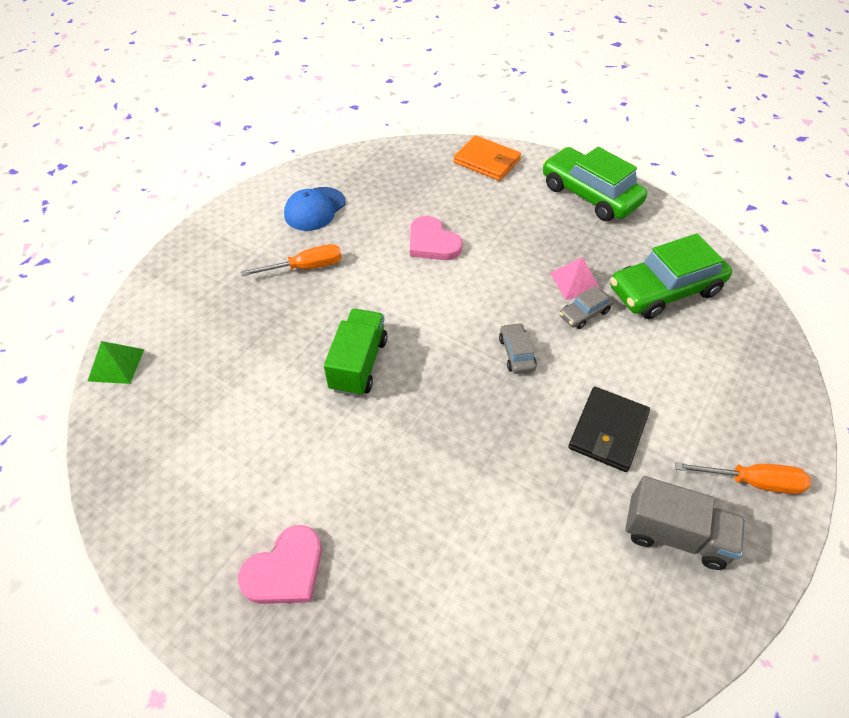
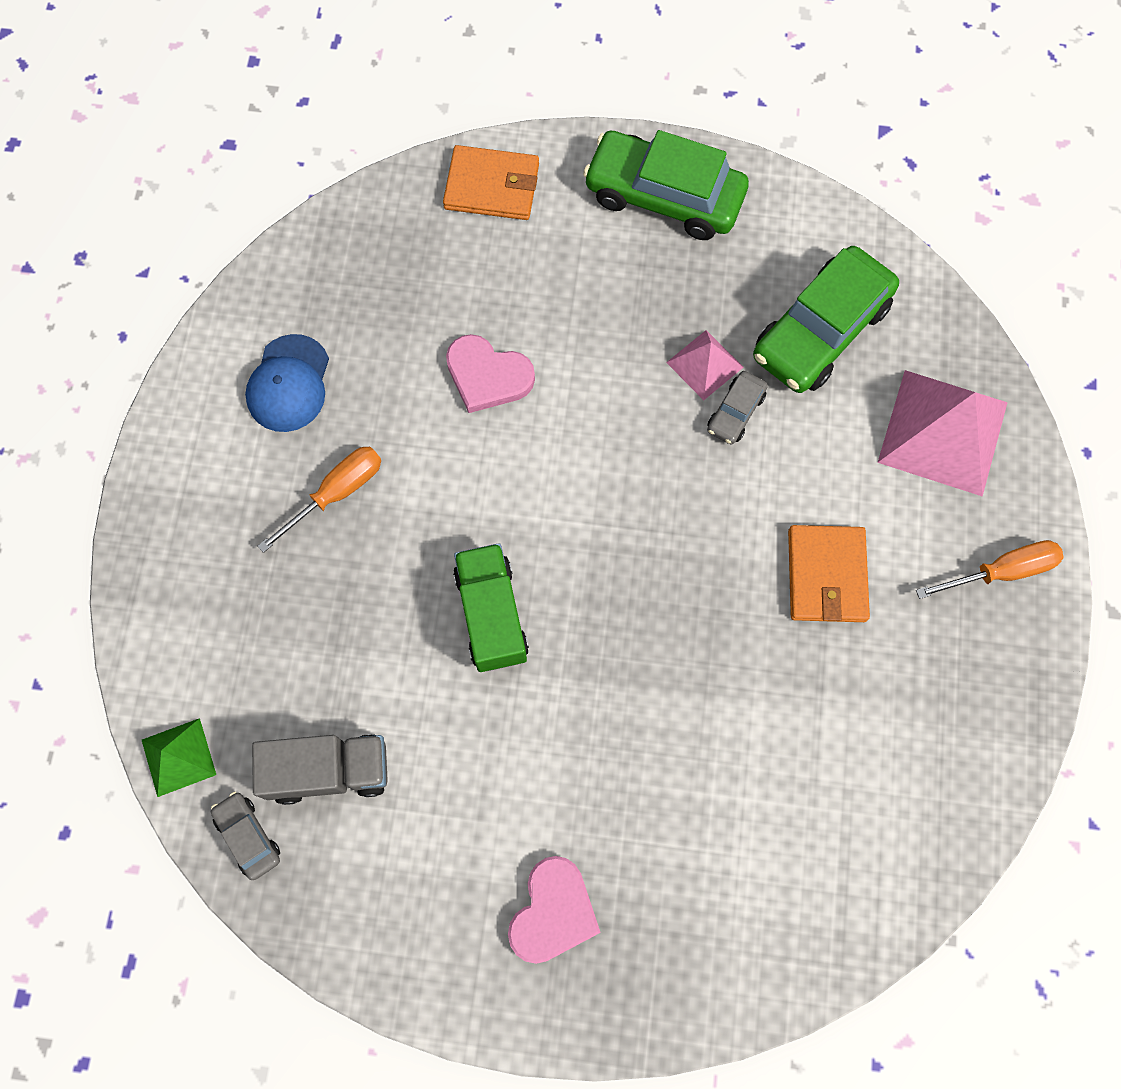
camera: 25 degrees left, 20 degrees up
grey car [499,323,537,374] -> grey car moved to [211,792,280,880]
black wallet [568,387,650,472] -> orange wallet [788,525,870,622]
grey truck [625,476,745,570] -> grey truck moved to [252,734,388,805]
none -> pink pyramid [877,370,1008,497]

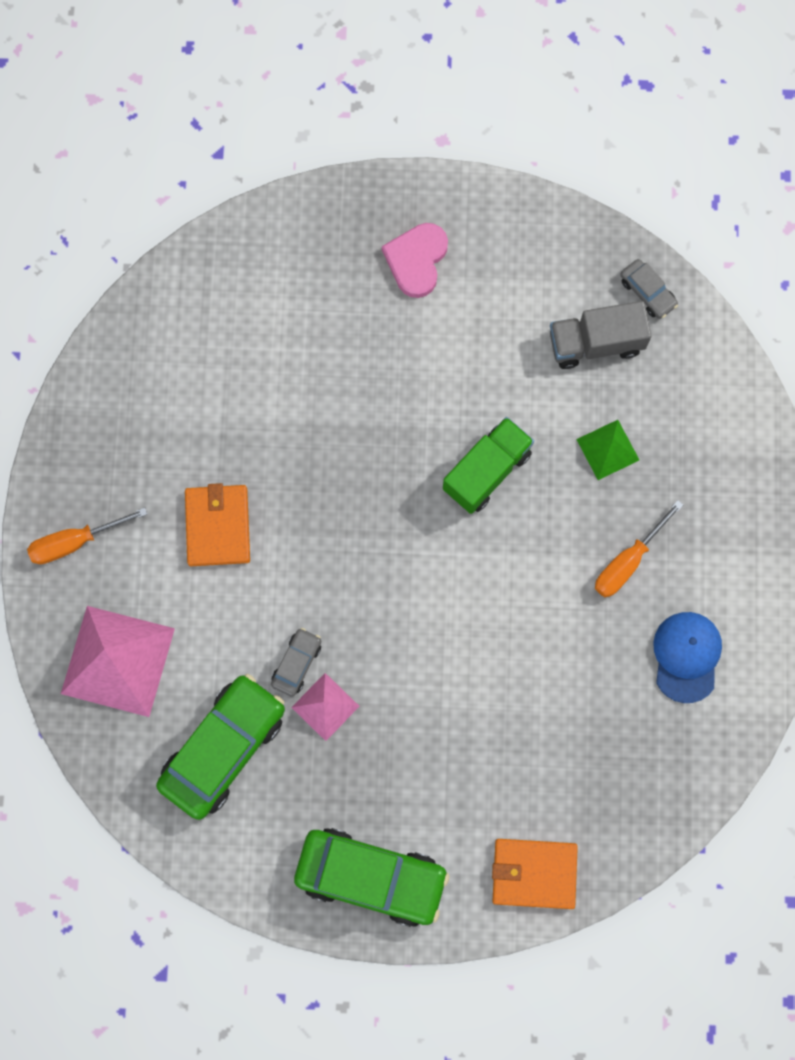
camera: 175 degrees right, 5 degrees up
green pyramid [142,718,216,797] -> green pyramid moved to [576,420,639,480]
pink heart [446,334,535,413] -> none
green truck [453,543,529,672] -> green truck turned 120 degrees counterclockwise [443,417,534,514]

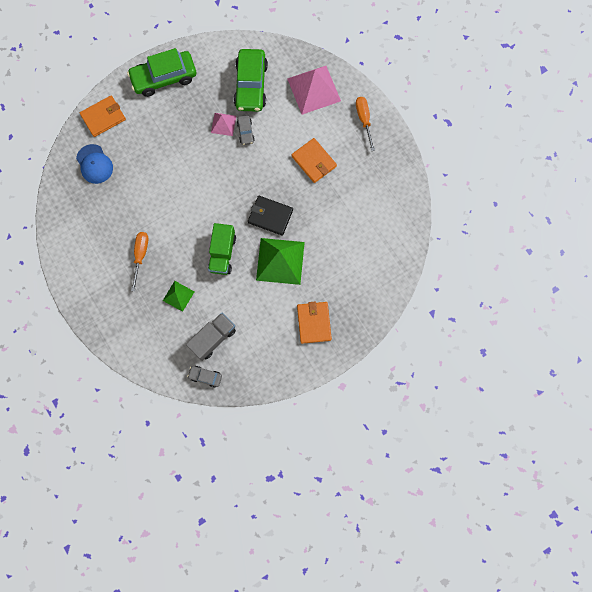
camera: 145 degrees right, 0 degrees up
orange screwdriver [27,507,148,564] -> orange screwdriver turned 45 degrees counterclockwise [356,97,375,151]
pink heart [382,223,448,298] -> orange wallet [297,301,332,344]
blue cap [653,612,722,703] -> blue cap moved to [76,144,113,184]
none -> black wallet [248,196,293,236]
none -> green pyramid [256,238,305,285]

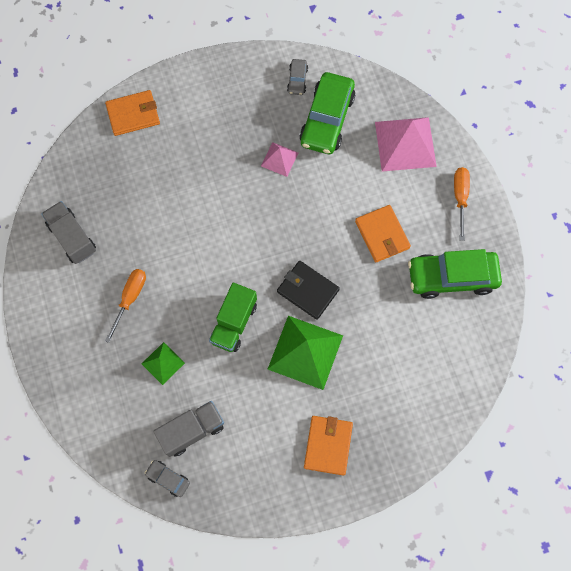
camera: 15 degrees right, 5 degrees down
blue cap [76,144,113,184] -> none
green car [127,48,196,97] -> green car moved to [408,249,502,299]
grey car [237,115,255,145] -> grey car moved to [287,59,308,95]
none -> grey truck [41,201,96,264]

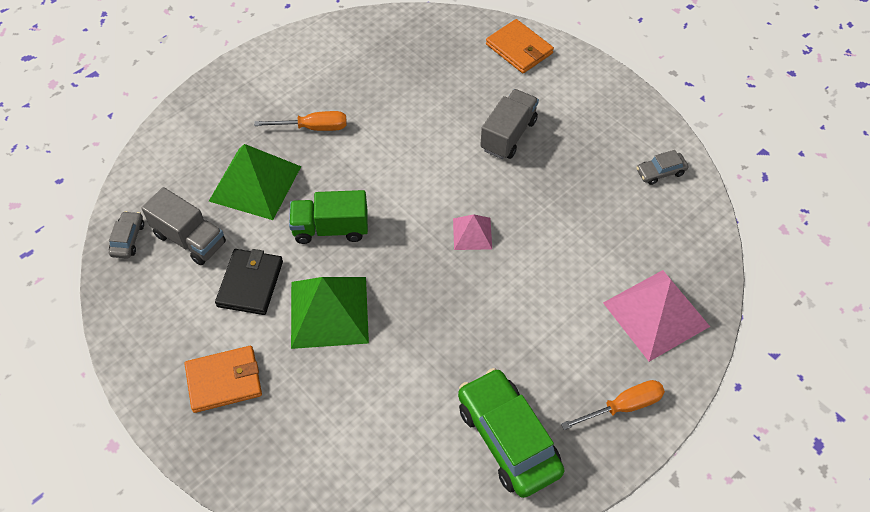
camera: 65 degrees right, 15 degrees down
grey truck [41,201,96,264] -> grey truck moved to [480,89,539,159]
green pyramid [142,342,185,385] -> green pyramid [209,144,301,220], size x1.91
pink pyramid [261,142,298,177] -> pink pyramid moved to [453,214,492,250]
black wallet [277,261,340,320] -> black wallet moved to [215,249,283,315]
green car [299,72,355,154] -> none
orange wallet [355,205,411,262] -> none

